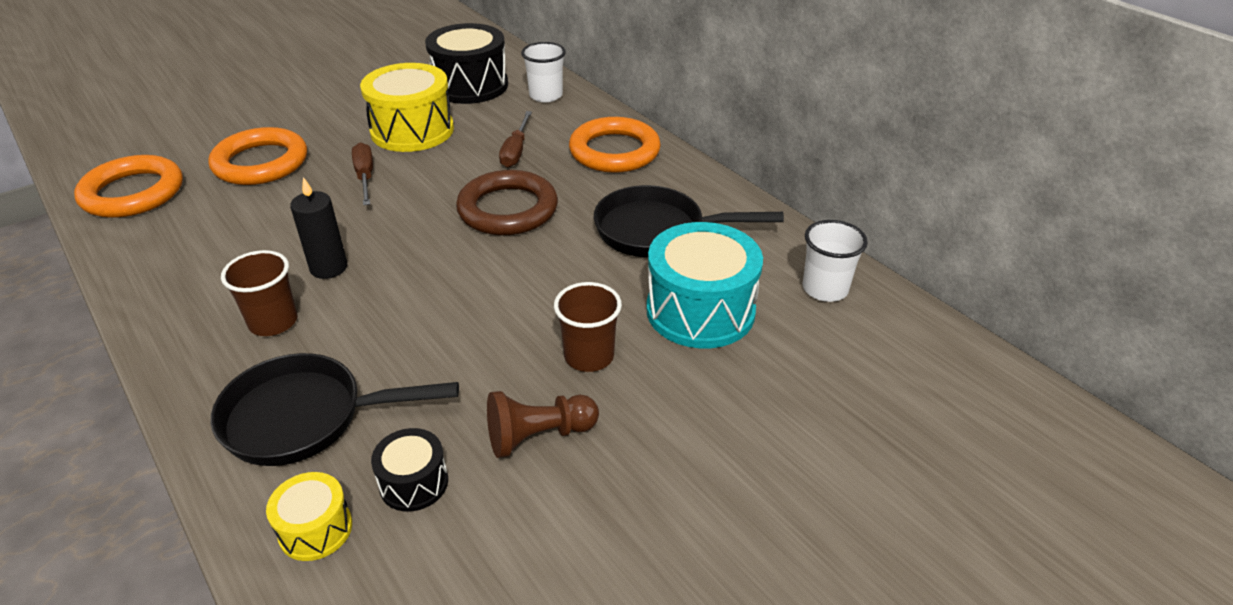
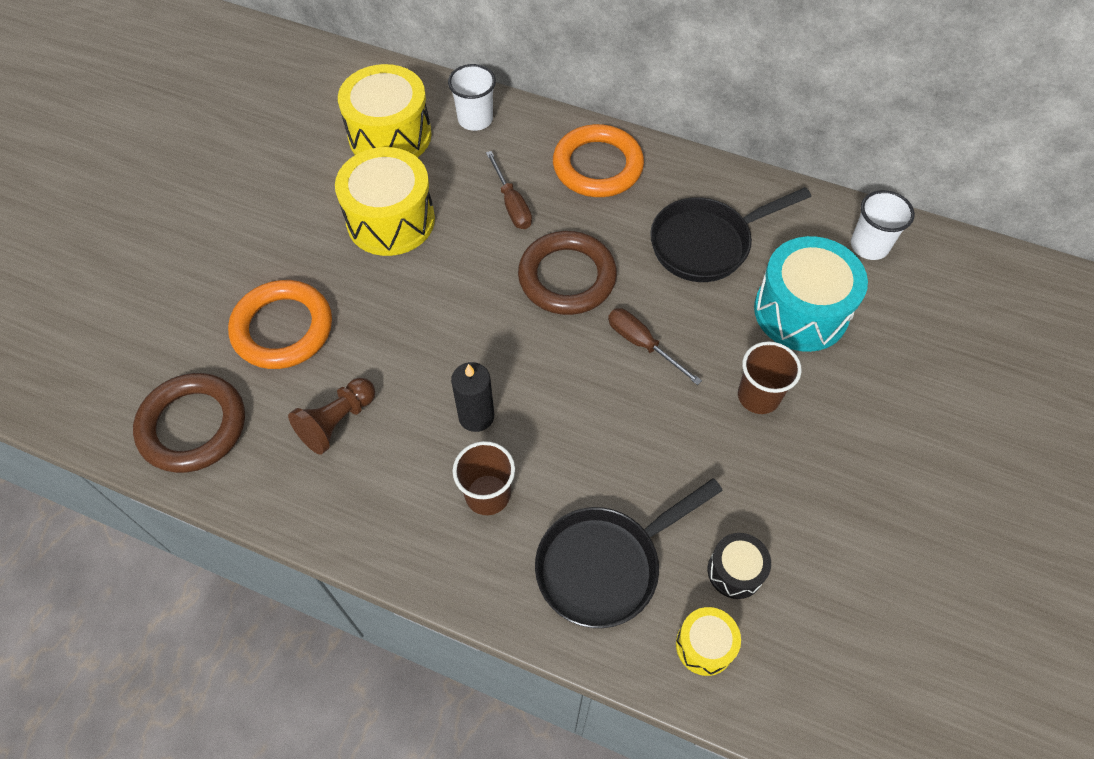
camera: 30 degrees left, 20 degrees up
orange ring [74,155,183,218] -> brown ring [133,373,245,473]
brown screwdriver [352,143,373,205] -> brown screwdriver moved to [608,308,702,385]
black drum [425,23,508,104] -> yellow drum [338,64,432,158]
brown pawn [487,391,599,458] -> brown pawn moved to [288,378,375,455]

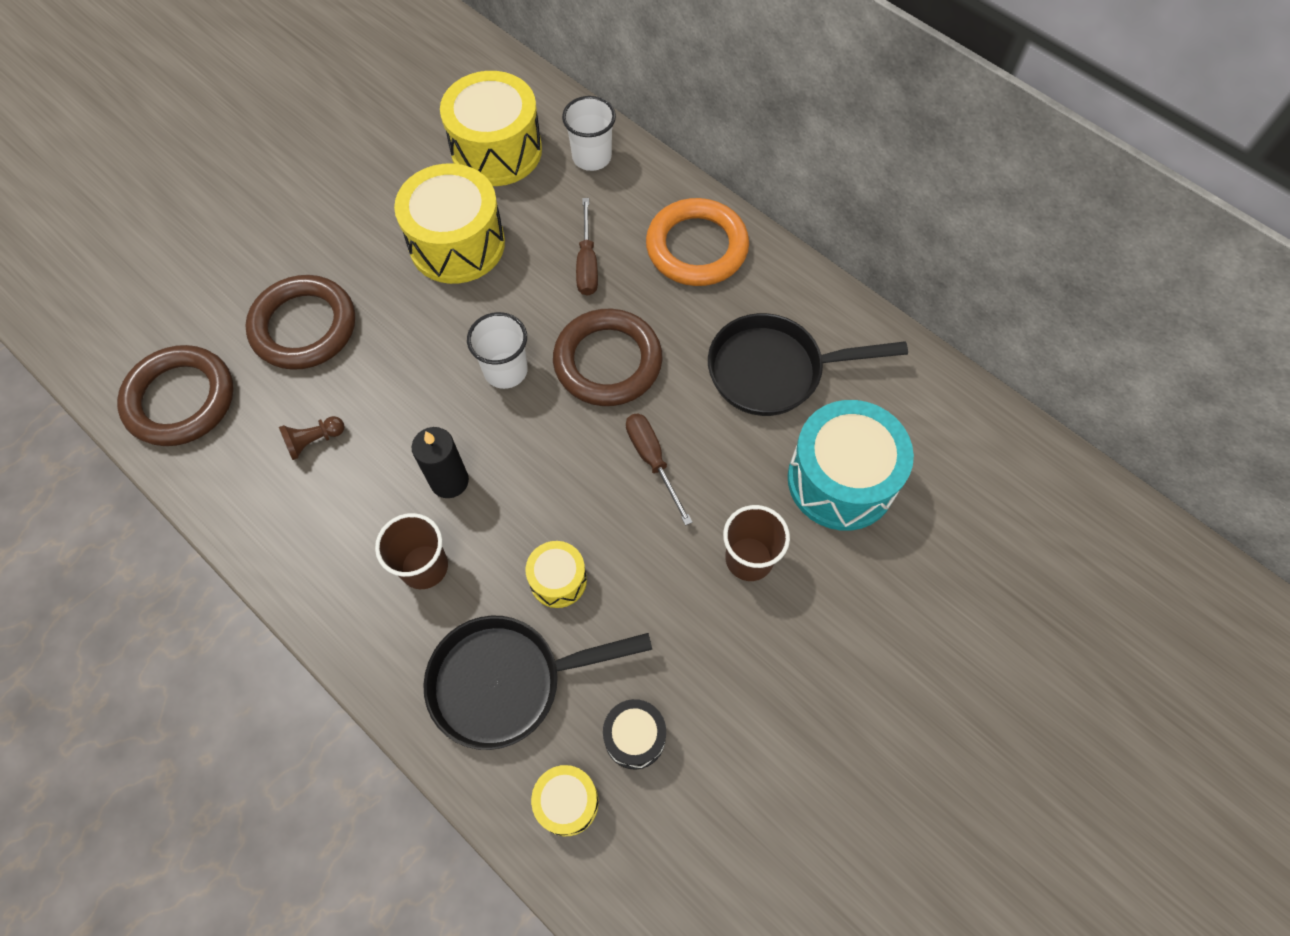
camera: 20 degrees right, 5 degrees up
orange ring [228,280,332,369] -> brown ring [245,275,355,370]
brown pawn [288,378,375,455] -> brown pawn [279,416,345,460], size x0.66
white cup [851,190,915,260] -> white cup moved to [467,312,528,389]
none -> yellow drum [526,541,587,608]

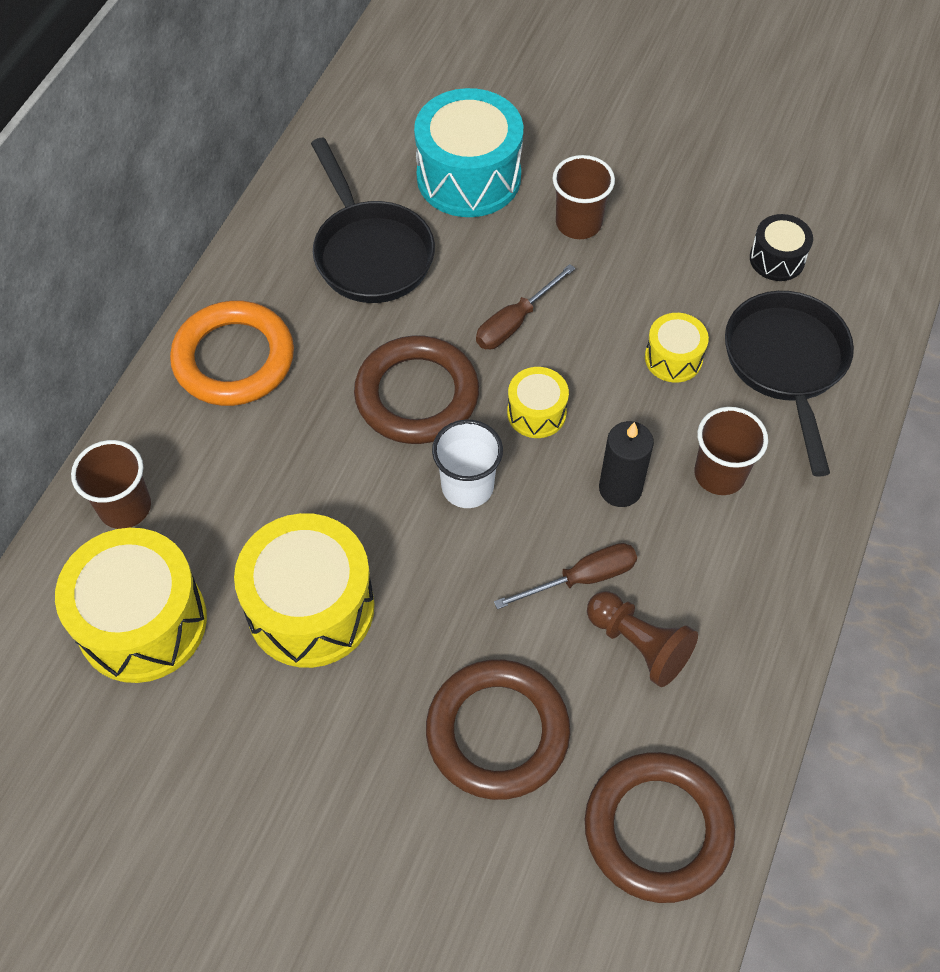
camera: 110 degrees left, 5 degrees down
brown pawn [279,416,345,460] -> brown pawn [587,591,698,687], size x1.51
black pan [423,616,652,750] -> black pan turned 150 degrees counterclockwise [725,291,854,477]
yellow drum [531,765,599,836] -> yellow drum moved to [507,367,569,438]
white cup [562,96,616,171] -> brown cup [71,440,151,529]
brown screwdriver [576,198,598,296] -> brown screwdriver moved to [494,543,637,609]

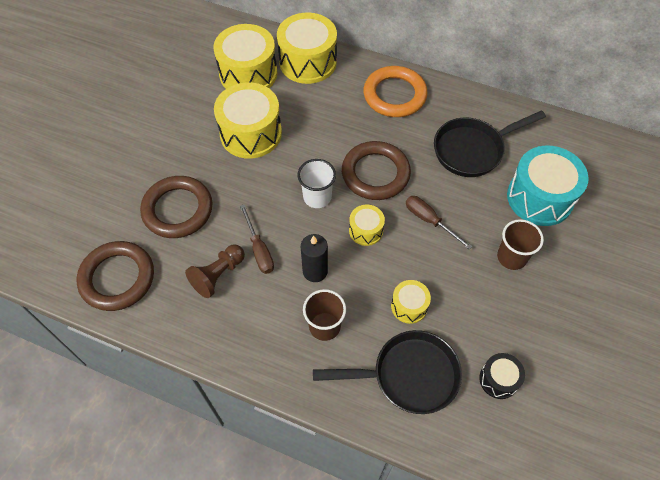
camera: 90 degrees right, 0 degrees up
brown cup [71,440,151,529] -> yellow drum [277,13,337,84]

